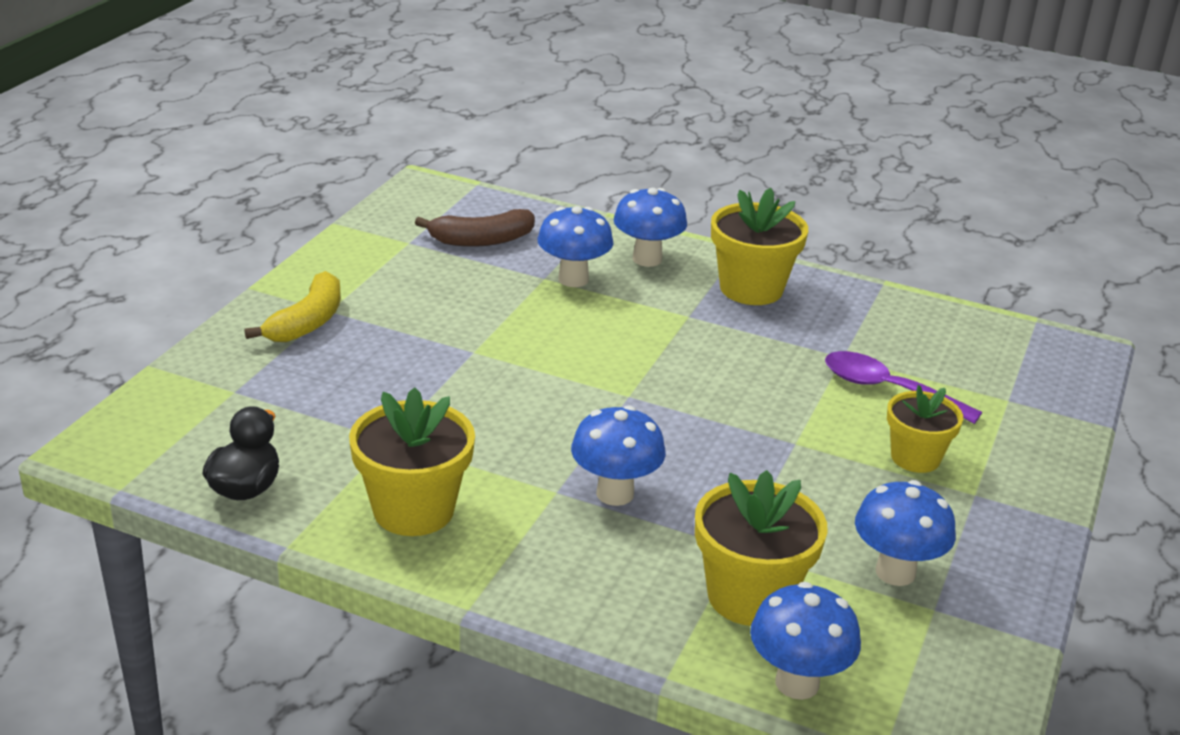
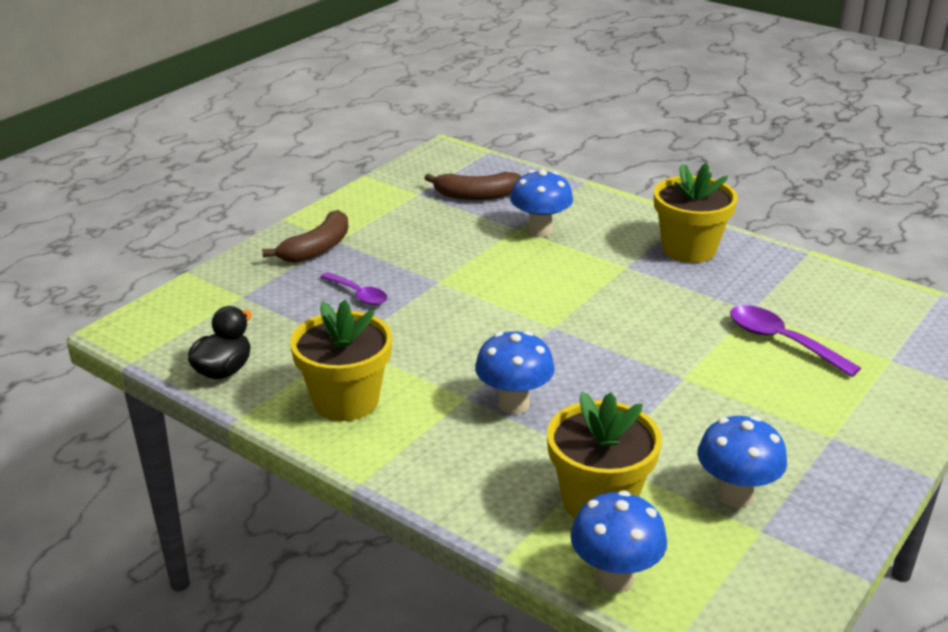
camera: 15 degrees right, 0 degrees up
yellow banana [244,271,341,342] -> brown banana [262,210,348,263]
blue mushroom [614,188,687,267] -> none
yellow flower pot [887,385,963,473] -> none
none -> purple spoon [320,272,387,305]

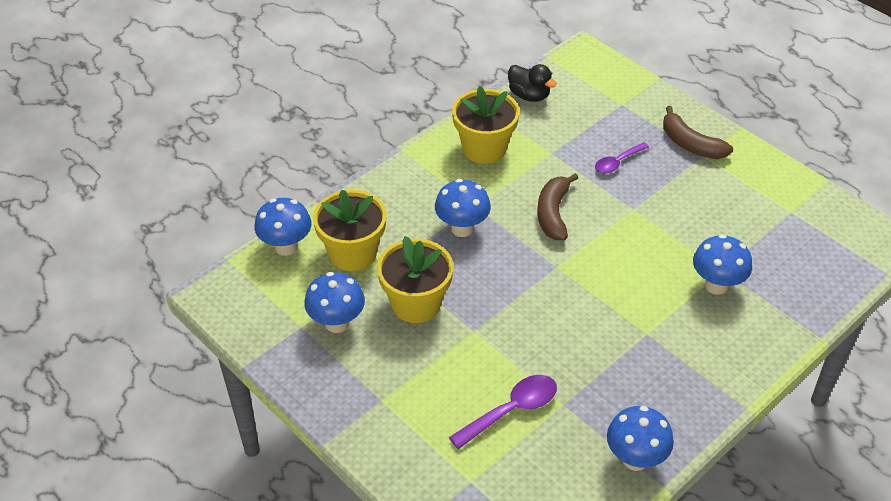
camera: 100 degrees right, 15 degrees up
brown banana [425,172,521,200] -> brown banana moved to [537,173,578,240]
yellow flower pot [654,163,738,263] -> yellow flower pot moved to [377,236,453,323]
none -> blue mushroom [607,406,674,471]

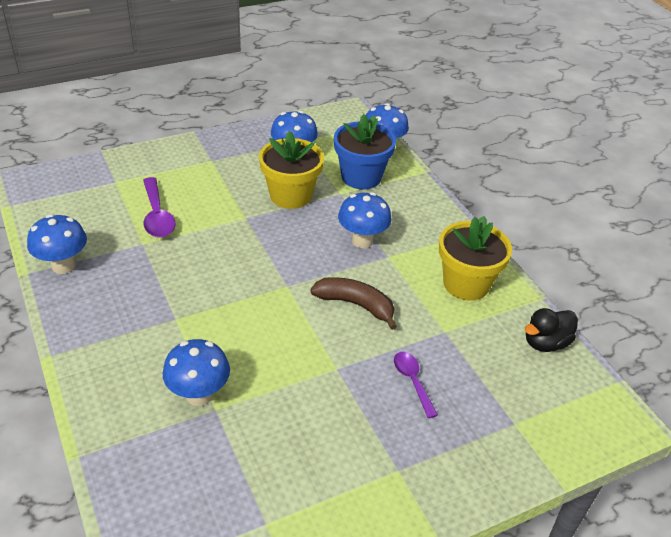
camera: 105 degrees right, 5 degrees down
yellow flower pot [313,190,387,271] -> blue flower pot [334,114,396,189]
brown banana [663,106,733,159] -> none

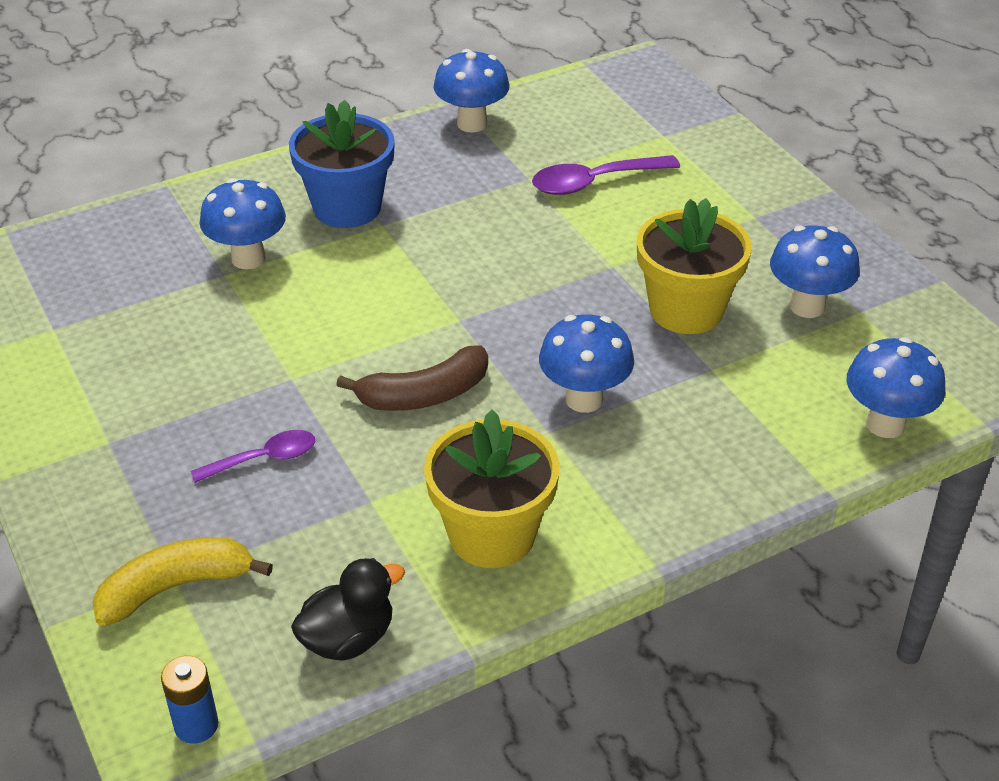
camera: 90 degrees right, 0 degrees up
brown banana [310,277,397,330] -> brown banana turned 45 degrees clockwise [336,345,488,411]
blue flower pot [334,114,396,189] -> blue flower pot moved to [289,99,395,228]
black duck [525,308,578,352] -> black duck turned 90 degrees clockwise [291,558,405,661]
none -> yellow banana [93,537,273,626]
none -> blue battery [161,656,219,743]

